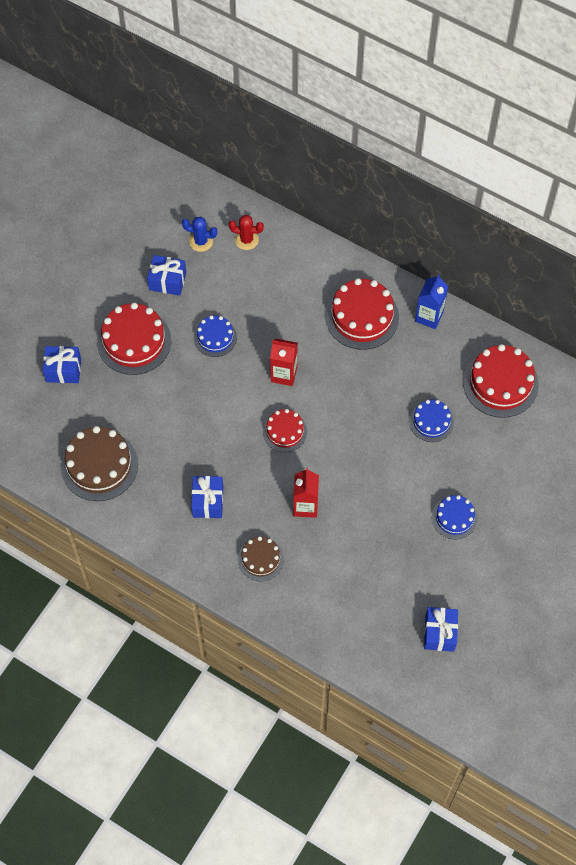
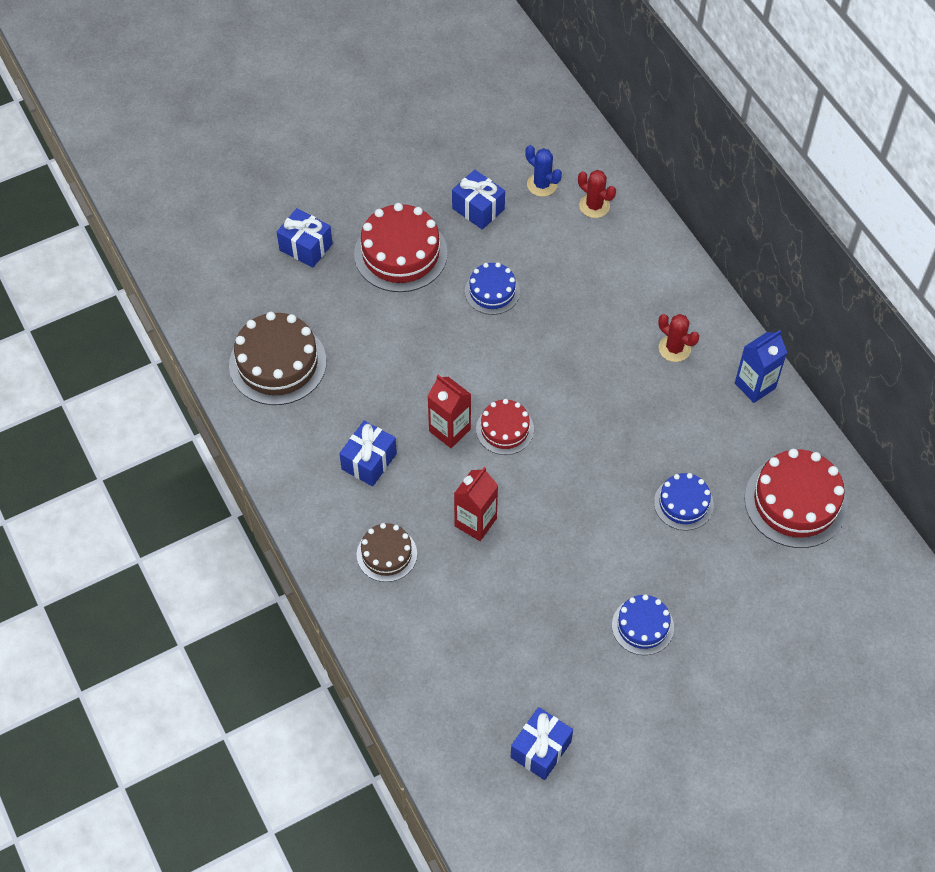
camera: 30 degrees right, 5 degrees down
red carton [270,339,298,386] -> red carton moved to [428,375,471,448]
red cake [325,278,399,350] -> red cactus [658,314,699,362]

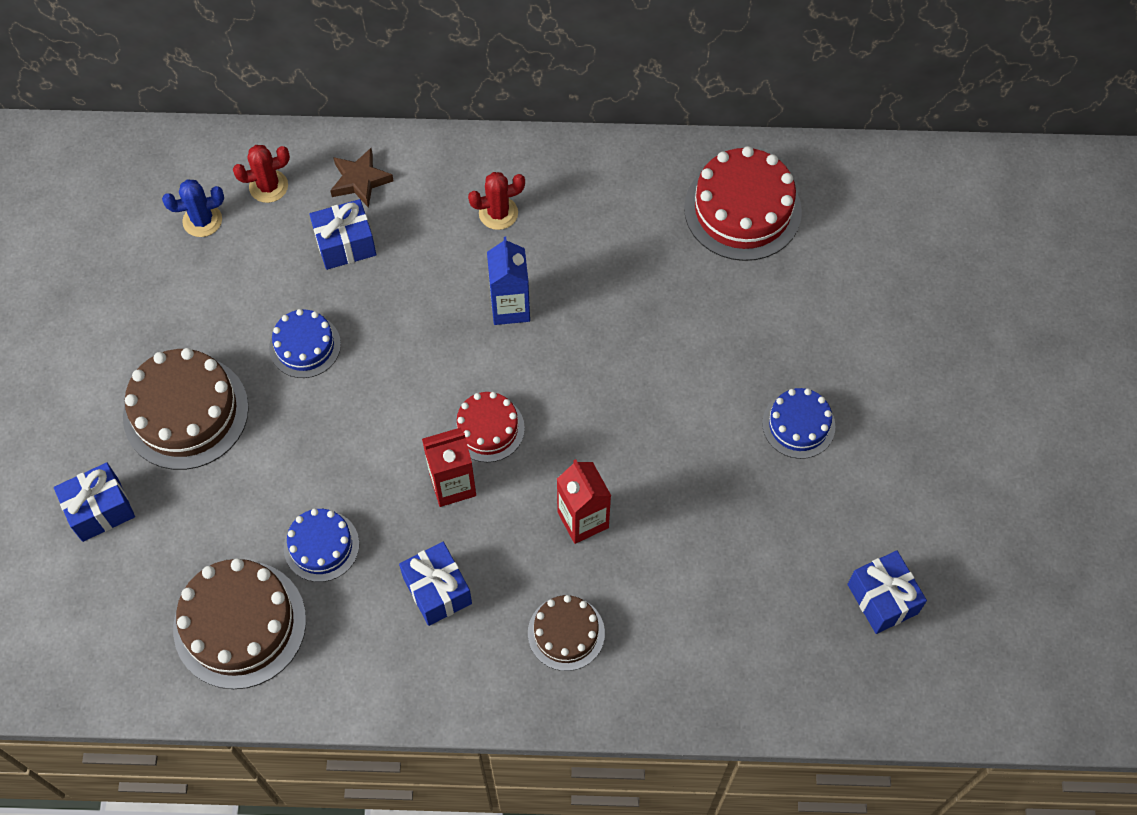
camera: 60 degrees left, 5 degrees up
red cake [354,203,448,292] -> brown cake [123,348,249,470]
blue gift [452,170,505,230] -> blue gift moved to [309,199,376,270]
blue cake [654,473,714,530] -> blue cake moved to [284,509,359,582]
blue carton [735,330,787,403] -> blue carton moved to [487,237,530,325]
none -> brown star [330,148,394,208]

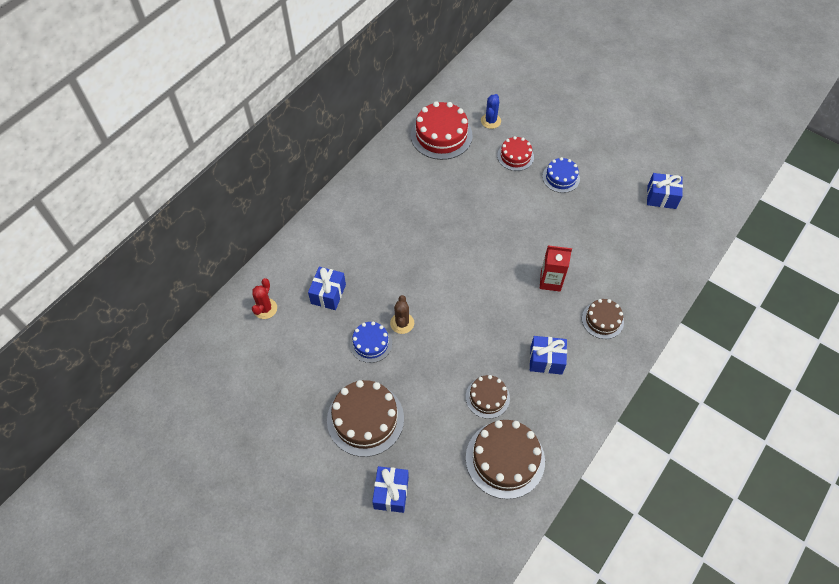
camera: 55 degrees left, 5 degrees down
blue cactus [162,179,224,237] -> blue cactus moved to [481,94,501,129]
blue cake [284,509,359,582] -> brown cake [466,375,510,419]
brown star [330,148,394,208] -> none
red carton [422,427,476,507] -> none
red cake [452,392,525,462] -> red cake moved to [497,136,534,171]
red cactus [468,172,525,230] -> none
blue carton [487,237,530,325] -> none
none -> brown cactus [390,295,414,334]

